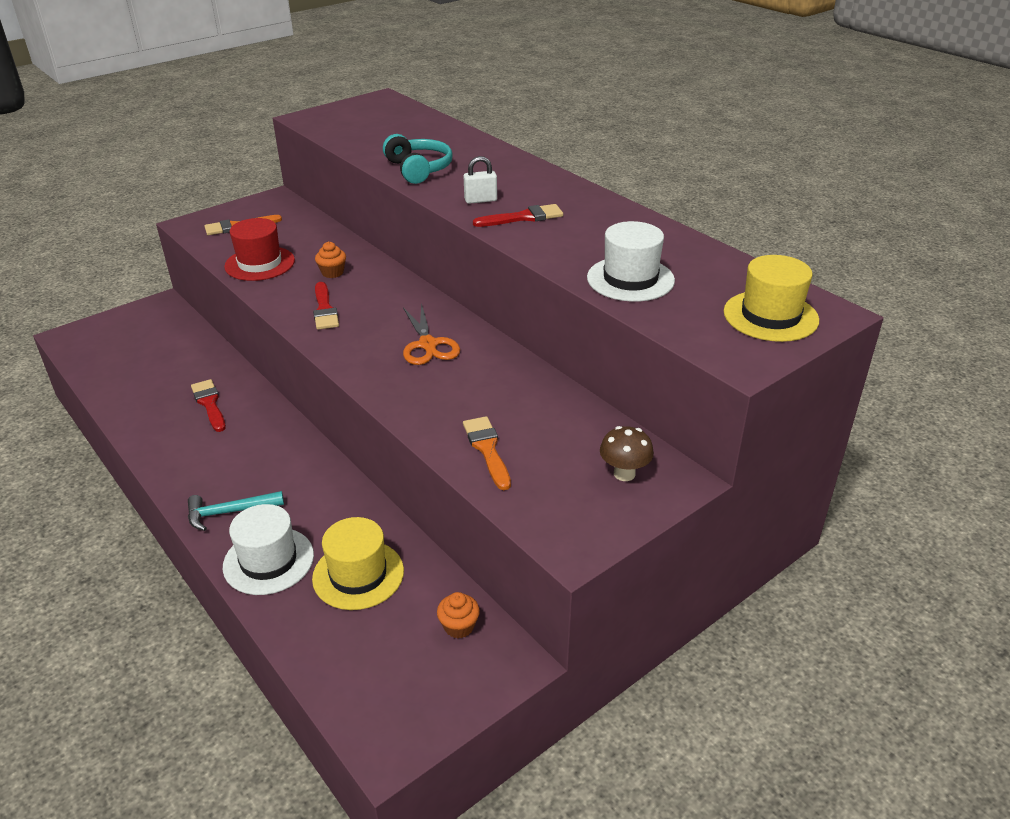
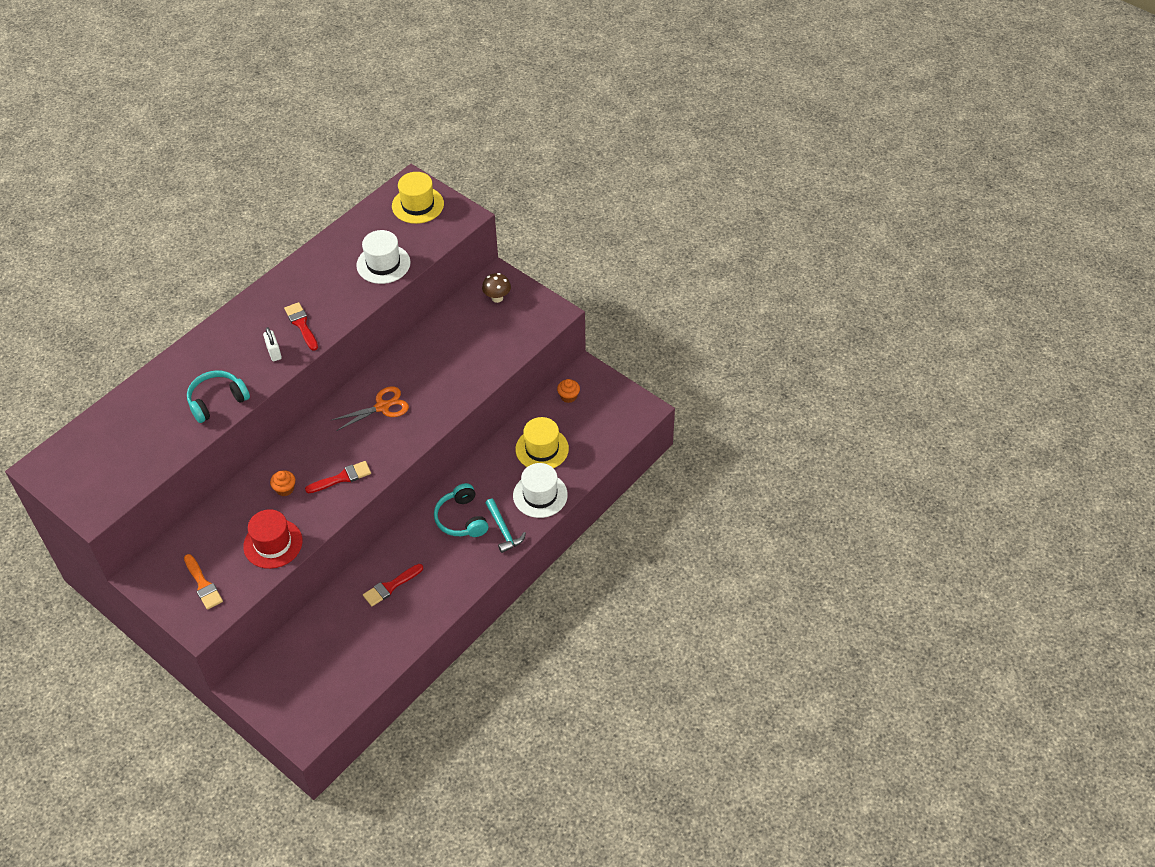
camera: 100 degrees left, 15 degrees up
orange brush [463,416,511,490] -> none
none -> turquoise headphones [434,483,488,537]

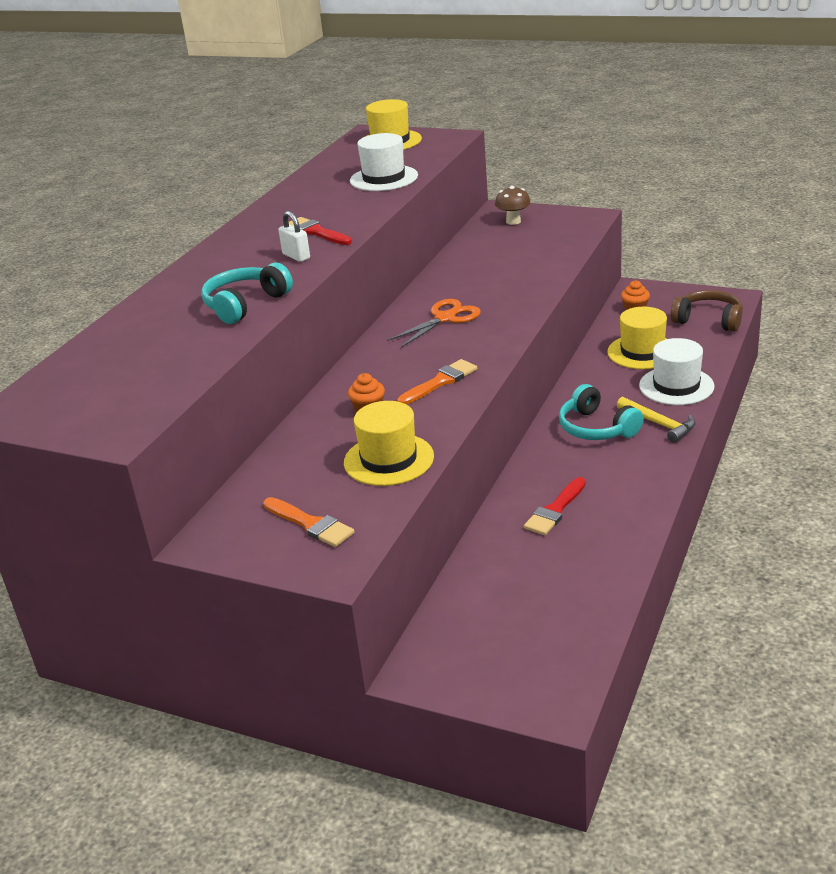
camera: 15 degrees left, 20 degrees down
red hat [243,509,303,569] -> yellow hat [344,401,434,486]
red brush [305,461,371,493] -> orange brush [397,359,477,405]
turquoise hammer [485,499,526,553] -> yellow hammer [617,397,696,443]
none -> brown headphones [671,290,743,332]

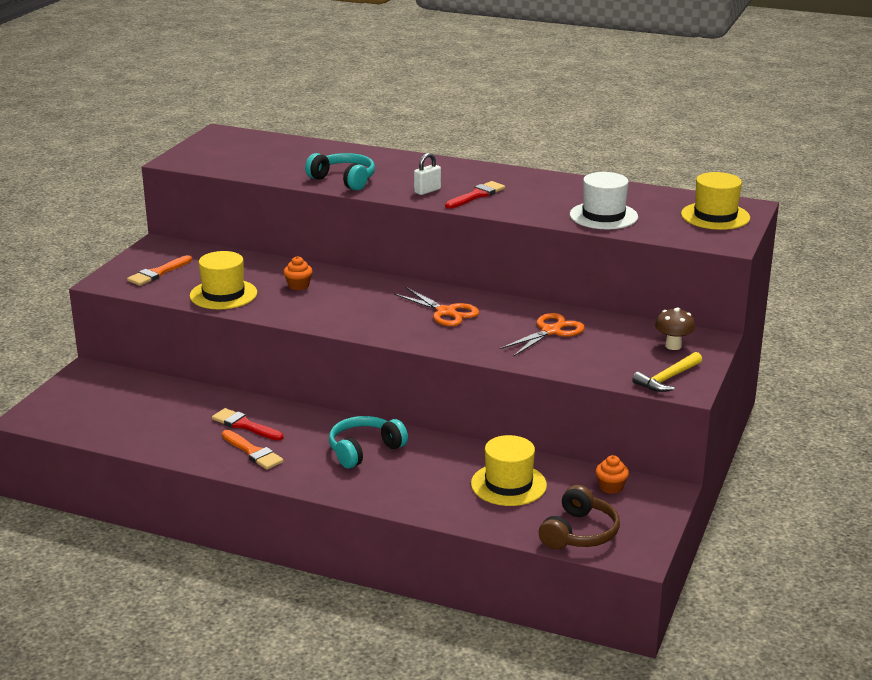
camera: 85 degrees right, 5 degrees down
orange brush [397,359,477,405] -> orange brush moved to [222,430,284,470]
yellow hammer [617,397,696,443] -> yellow hammer moved to [632,352,702,392]
white hat [639,338,714,405] -> none
none -> orange scissors [500,313,585,356]

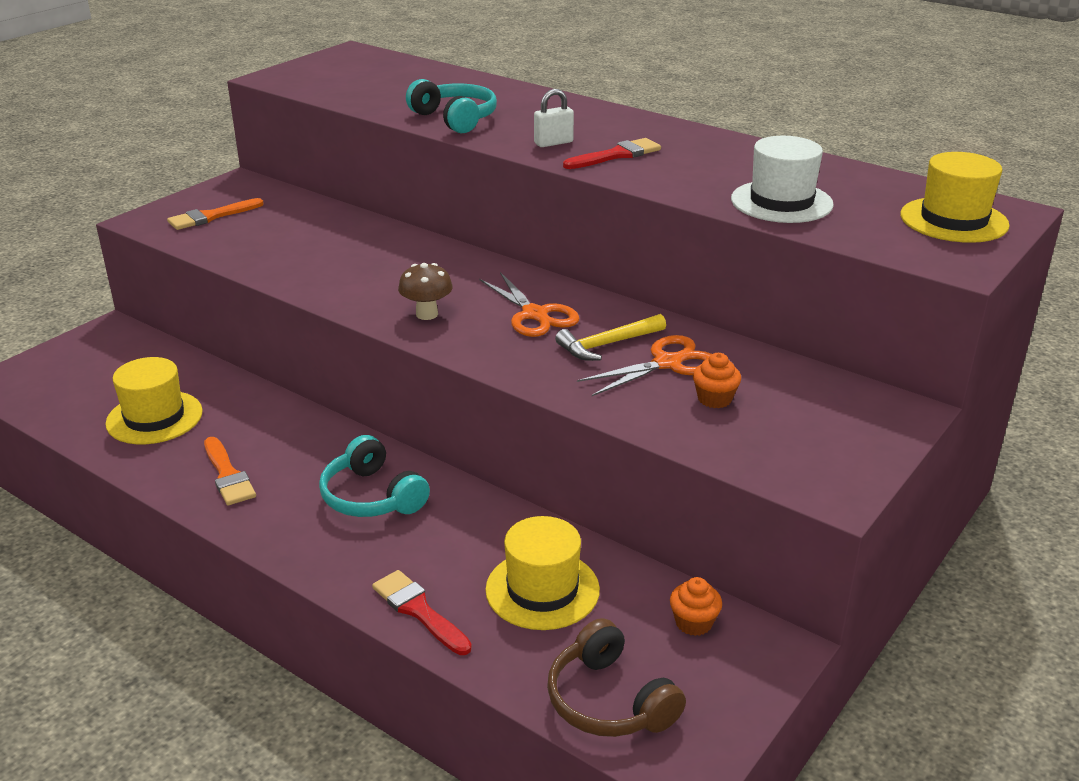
camera: 15 degrees right, 5 degrees up
yellow hat [190,251,257,309] -> yellow hat moved to [106,357,203,444]
red brush [212,408,283,441] -> red brush moved to [372,570,472,655]
orange cupcake [283,256,313,290] -> orange cupcake moved to [693,353,741,408]
turquoise headphones [329,416,408,468] -> turquoise headphones turned 105 degrees counterclockwise [319,435,430,517]
brown headphones [539,485,620,550] -> brown headphones turned 105 degrees clockwise [547,618,686,737]
yellow hammer [632,352,702,392] -> yellow hammer moved to [555,314,666,361]
brown mushroom [655,308,695,350] -> brown mushroom moved to [398,263,453,320]

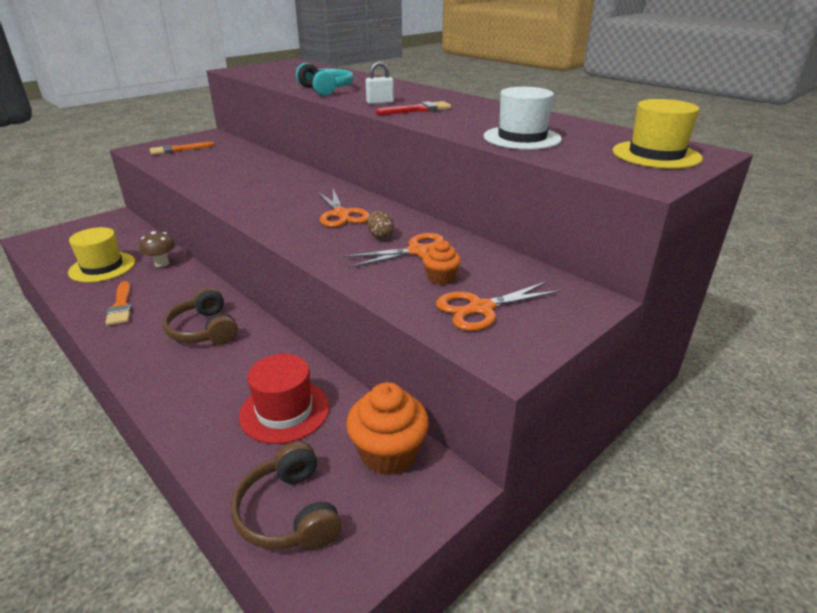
camera: 10 degrees right, 0 degrees up
turquoise headphones [319,435,430,517] -> brown headphones [162,287,238,344]
red brush [372,570,472,655] -> none
brown mushroom [398,263,453,320] -> brown mushroom moved to [139,231,175,267]
yellow hat [485,516,600,630] -> red hat [239,354,329,444]
yellow hammer [555,314,666,361] -> brown egg [367,211,394,239]
orange cupcake [670,577,722,636] -> orange cupcake [346,382,429,475], size x1.87
none -> orange scissors [436,281,561,331]

